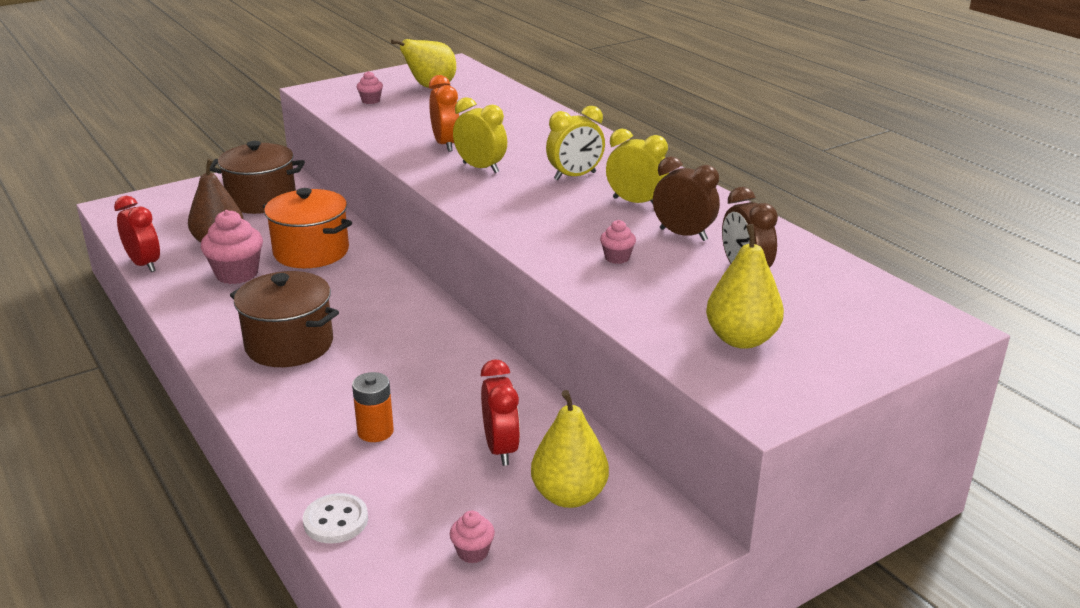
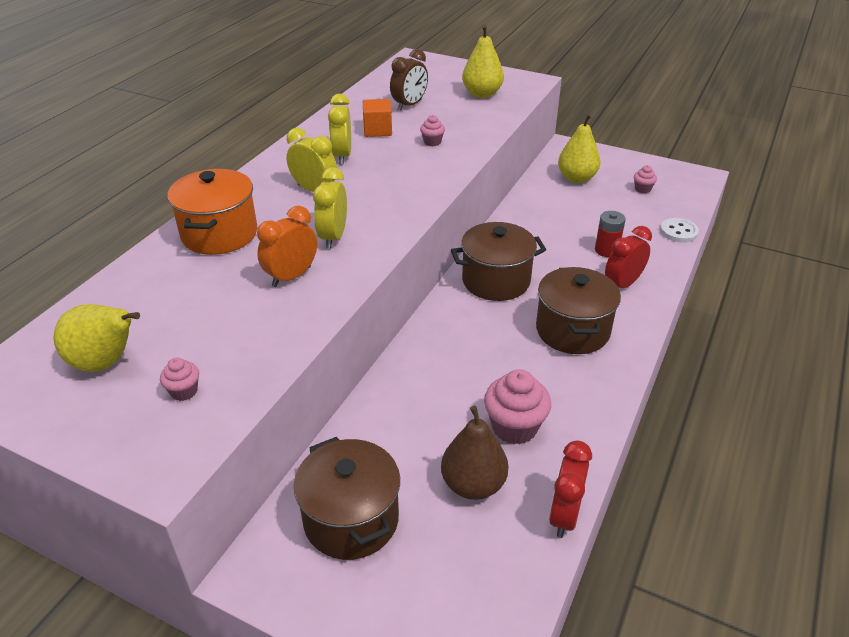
camera: 120 degrees left, 10 degrees up
orange pot [263,188,352,268] -> orange pot moved to [167,169,257,255]
orange battery [352,372,394,442] -> red battery [595,211,626,257]
red clock [481,359,520,466] -> red clock moved to [605,226,652,288]
brown clock [653,156,720,241] -> orange cube [363,99,392,137]
none -> brown pot [451,222,546,301]

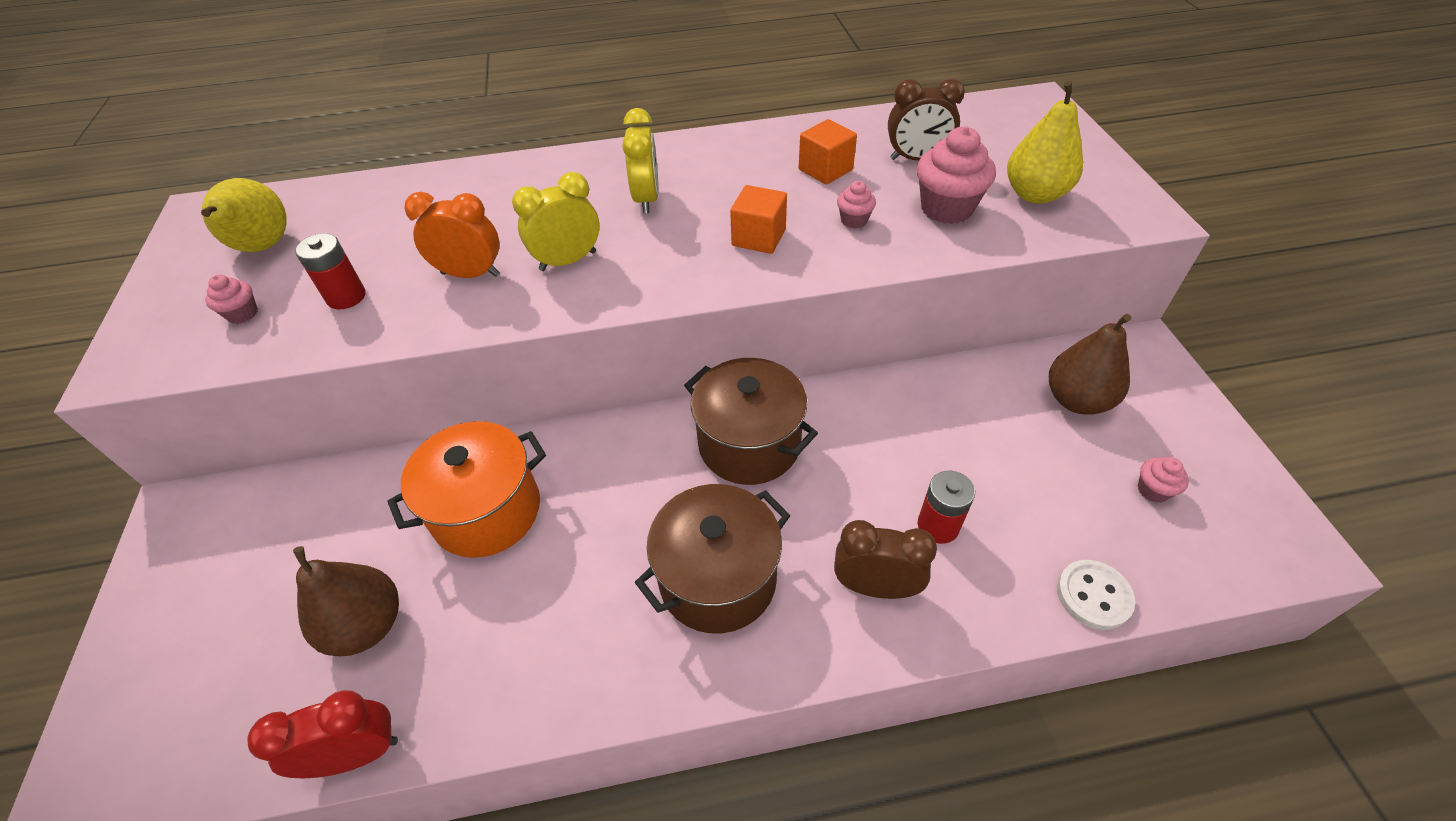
camera: 55 degrees right, 10 degrees up
orange pot [167,169,257,255] -> orange pot moved to [387,421,546,558]
brown pot [294,437,400,560] -> none
yellow clock [328,94,351,164] -> none
pink cupcake [484,369,551,445] -> pink cupcake moved to [917,126,996,224]
yellow pear [558,114,601,183] -> brown pear [1049,314,1132,415]
red clock [605,226,652,288] -> brown clock [834,520,937,599]
none -> red battery [295,233,366,310]
none -> orange cube [730,185,787,254]

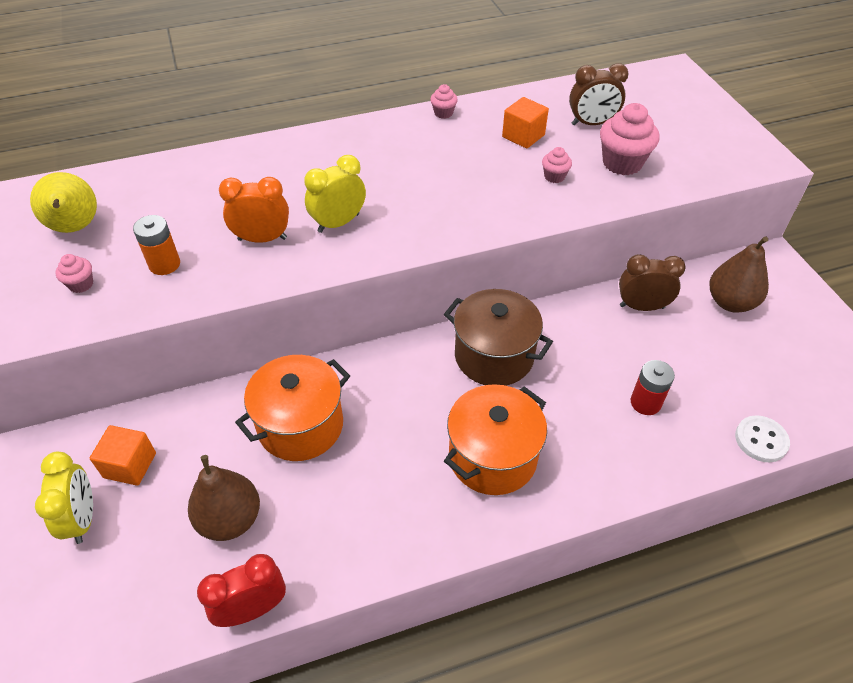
camera: 10 degrees left, 0 degrees up
red battery [295,233,366,310] -> orange battery [133,215,180,275]
yellow clock [622,108,659,213] -> yellow clock moved to [35,451,93,544]
brown pot [635,484,791,633] -> orange pot [444,384,547,495]
orange cube [730,185,787,254] -> orange cube moved to [90,425,156,486]
brown clock [834,520,937,599] -> brown clock moved to [619,254,686,311]
yellow pear [1007,81,1083,204] -> none
pink cupcake [1138,457,1189,503] -> pink cupcake moved to [430,84,458,119]

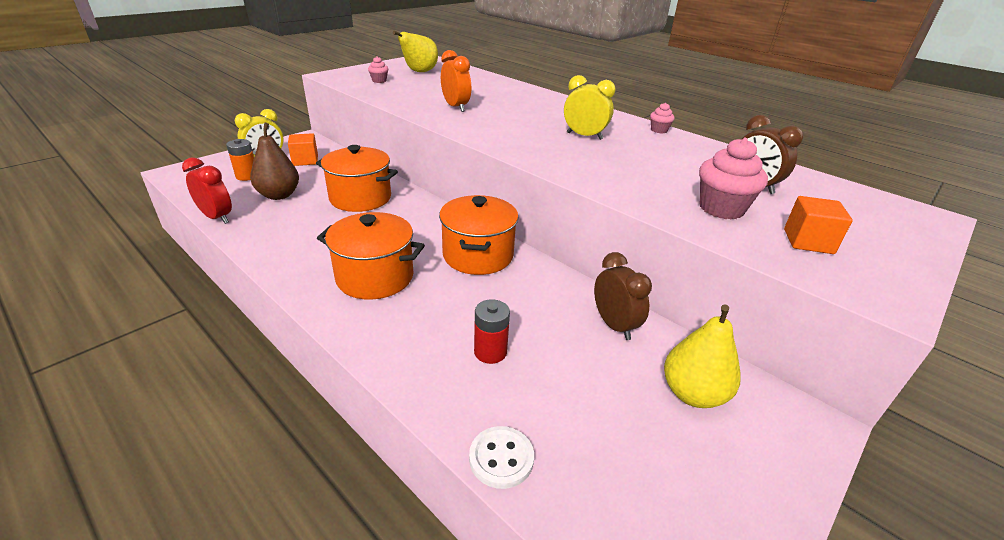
camera: 60 degrees right, 15 degrees down
orange battery [133,215,180,275] -> orange battery moved to [226,139,254,181]
yellow clock [304,155,366,233] -> yellow clock moved to [564,75,616,140]
brown pot [444,289,553,386] -> orange pot [439,195,518,275]
orange cube [502,97,549,149] -> orange cube moved to [784,196,853,254]
pink cupcake [542,147,572,183] -> none
brown pear [709,237,769,313] -> yellow pear [664,305,741,408]

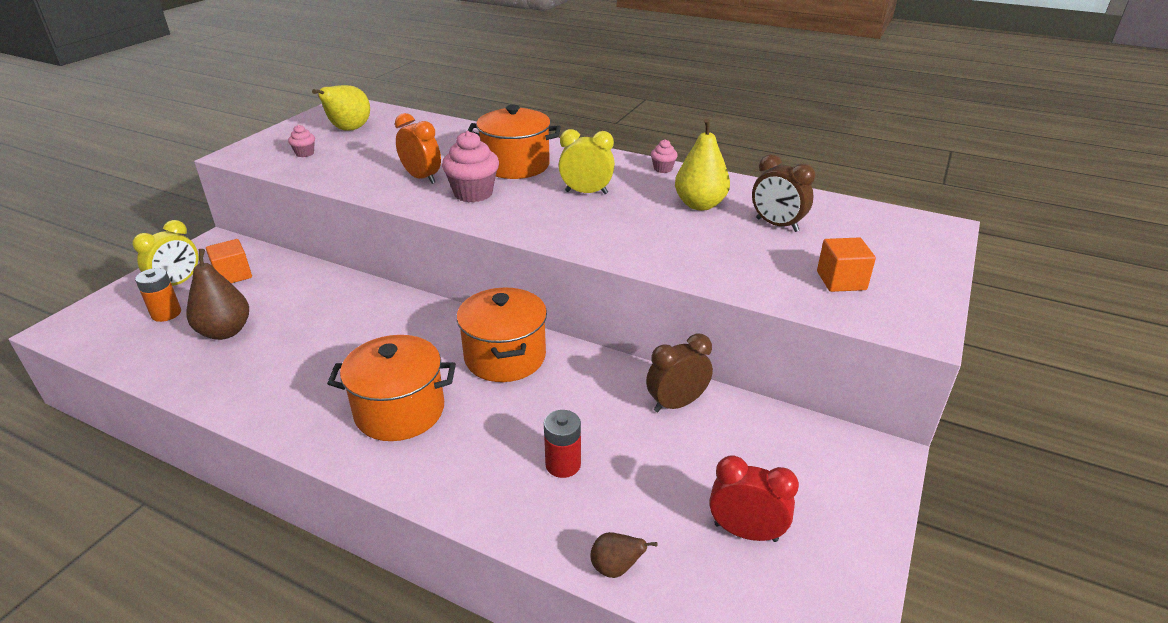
camera: 15 degrees left, 0 degrees up
red clock [182,157,232,224] -> red clock moved to [709,455,799,542]
orange pot [316,145,398,212] -> orange pot moved to [467,105,561,179]
white button [469,426,534,489] -> brown pear [590,532,657,578]
brown clock [594,252,652,340] -> brown clock turned 75 degrees counterclockwise [646,334,713,412]
yellow pear [664,305,741,408] -> yellow pear moved to [675,119,730,210]
pink cupcake [699,138,768,220] -> pink cupcake moved to [442,131,499,202]

